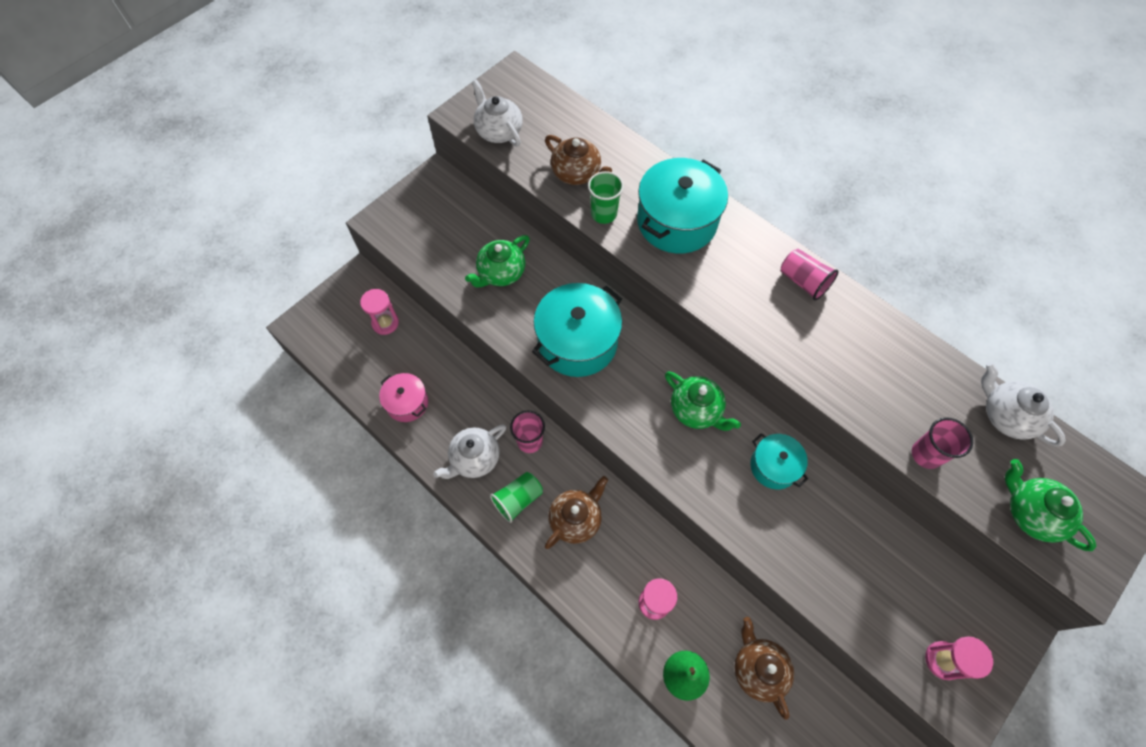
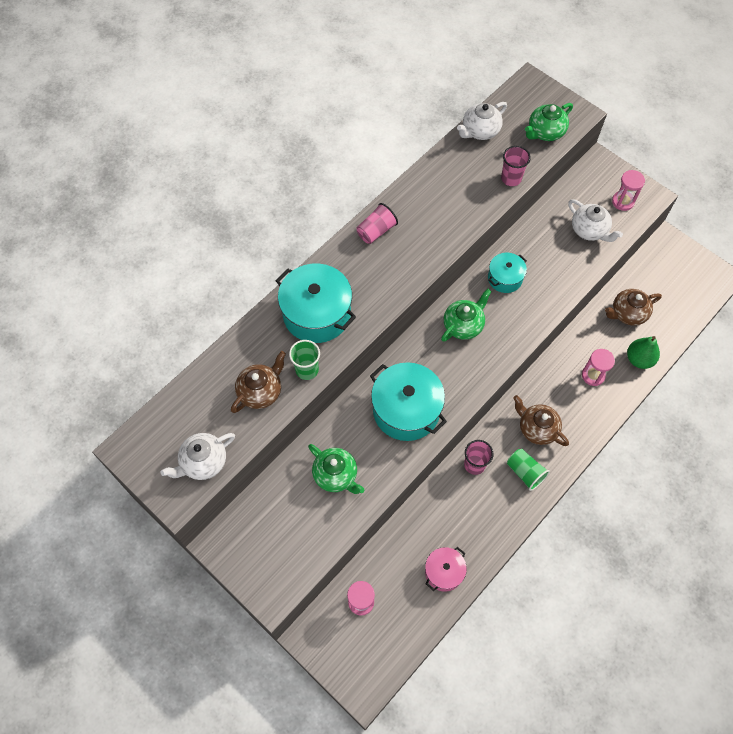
camera: 90 degrees left, 0 degrees up
white teapot [433,424,506,479] -> white teapot moved to [568,199,623,242]

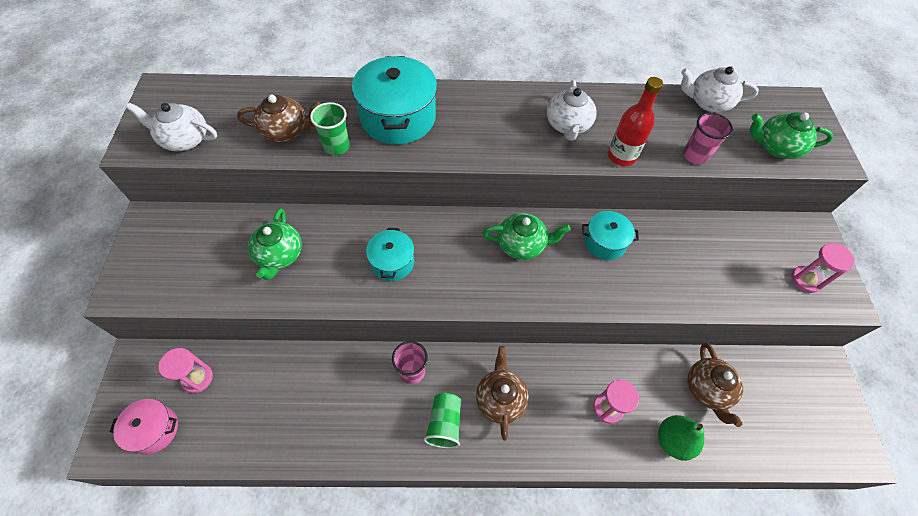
camera: 45 degrees right, 5 degrees down
pink cup [357,203,398,244] -> none
turquoise pot [370,362,447,441] -> turquoise pot [366,228,414,281], size x0.56
pink pot [425,547,467,592] -> pink pot moved to [110,399,178,455]
white teapot [568,199,623,242] -> white teapot moved to [547,80,597,141]
brown teapot [605,289,662,326] -> brown teapot turned 120 degrees counterclockwise [687,343,743,427]
none -> red bottle [608,77,663,166]

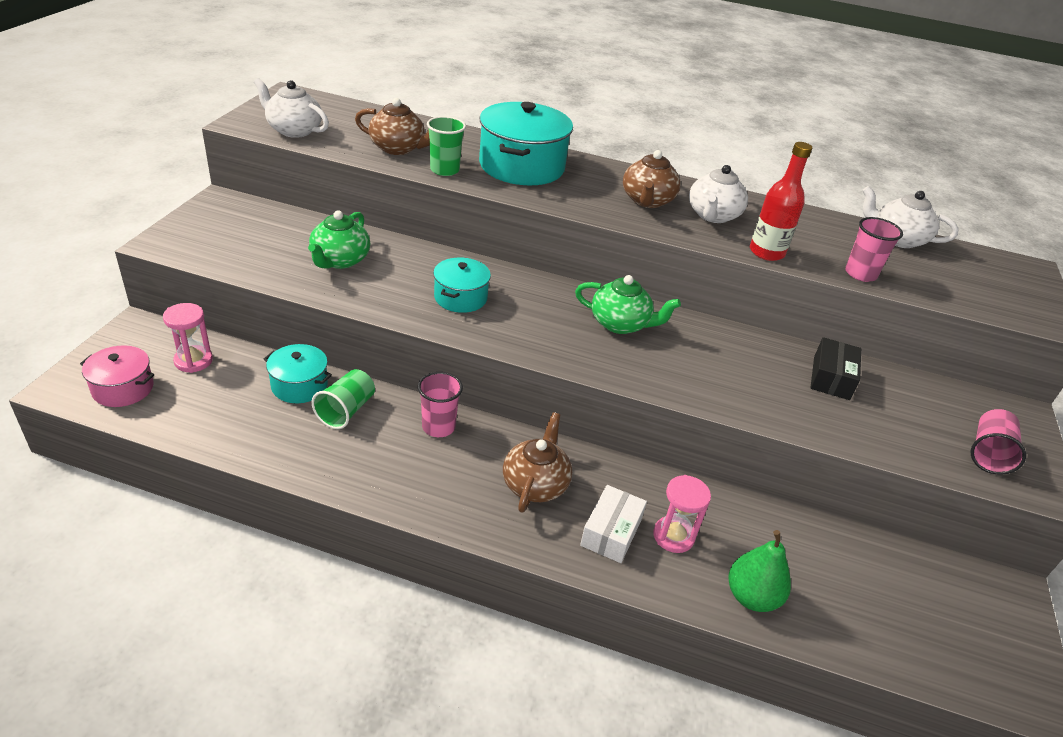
camera: 15 degrees right, 20 degrees down
green cup [424,393,461,448] -> green cup moved to [312,369,375,429]
turquoise pot [582,211,639,260] -> turquoise pot moved to [264,344,332,403]
brown teapot [687,343,743,427] -> brown teapot moved to [623,150,681,208]
green teapot [749,112,834,159] -> none
pink hourglass [791,243,855,293] -> pink cup [971,409,1026,475]
none -> white box [580,485,647,563]
none -> black box [810,337,861,400]

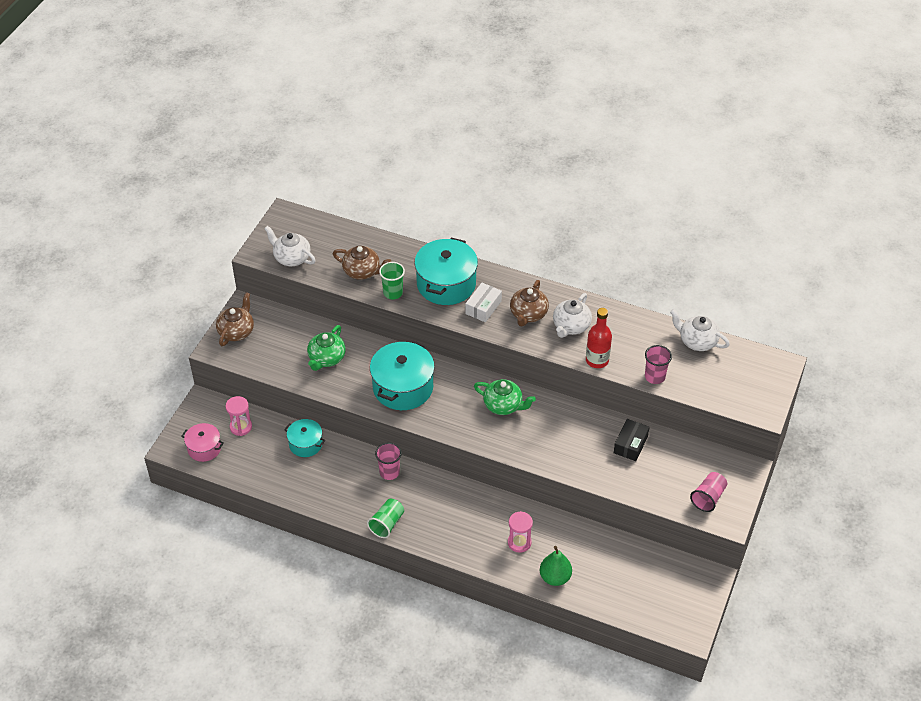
camera: 10 degrees right, 10 degrees up
green cup [312,369,375,429] -> green cup moved to [367,499,404,538]
turquoise pot [433,258,491,313] -> turquoise pot [370,340,435,410], size x1.79
brown teapot [503,412,572,513] -> brown teapot moved to [216,292,254,346]
white box [580,485,647,563] -> white box moved to [465,283,502,322]

